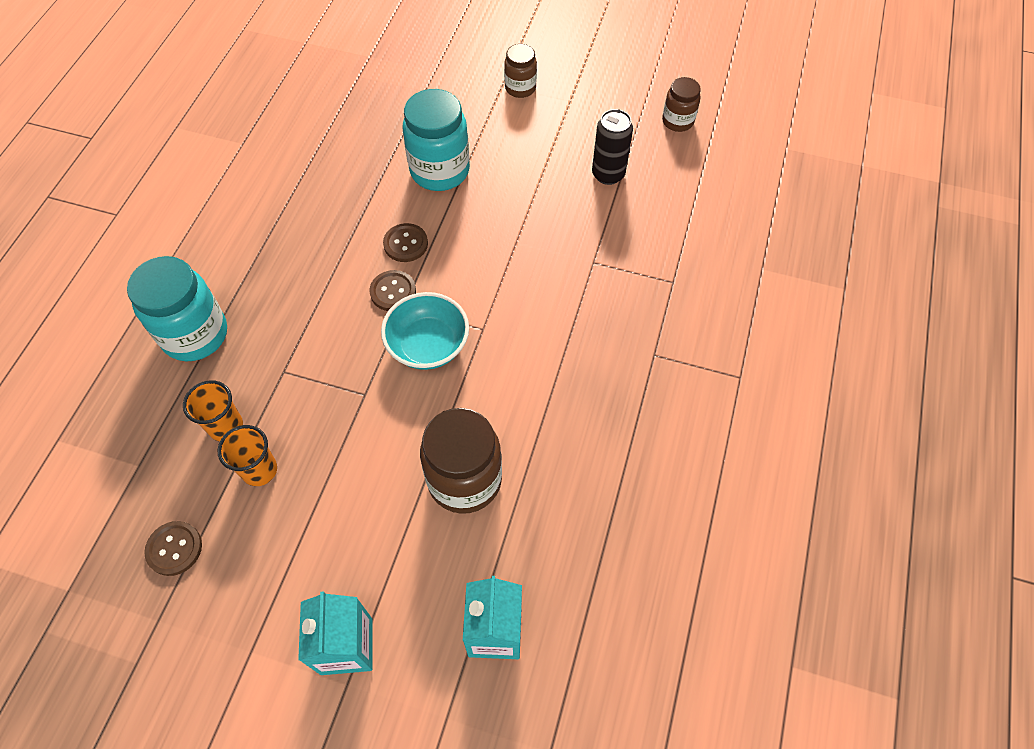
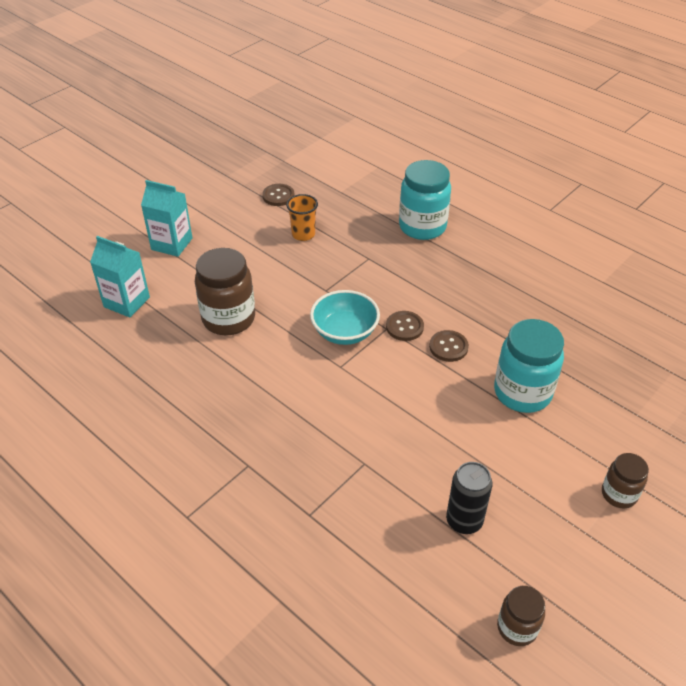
camera: 115 degrees right, 15 degrees down
orange cup [183,380,243,442] -> none

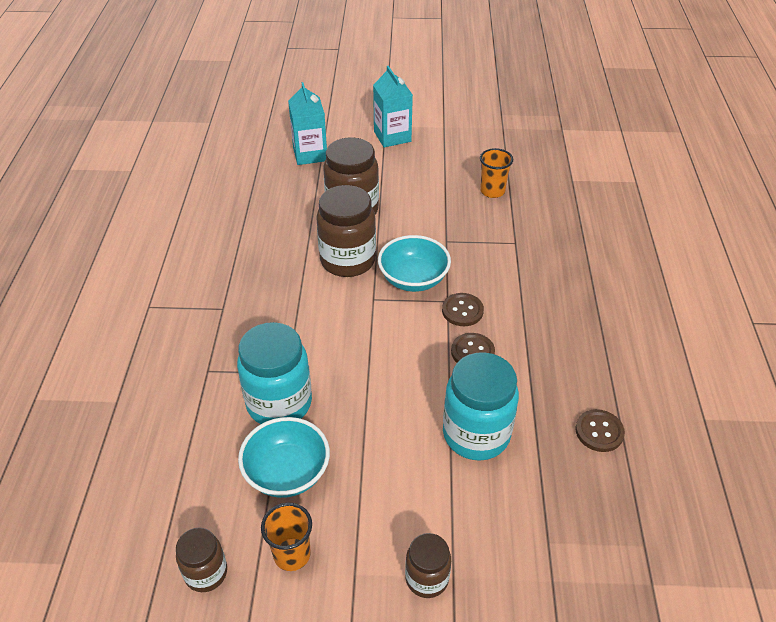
camera: 50 degrees right, 0 degrees up
brown button [262,184,295,206] -> brown button moved to [575,409,625,452]
turquoise jar [399,160,451,240] -> turquoise jar moved to [237,322,312,424]
black can [446,462,493,534] -> turquoise bowl [238,417,330,498]
none -> orange cup [261,503,312,571]
none -> brown jar [316,185,376,277]

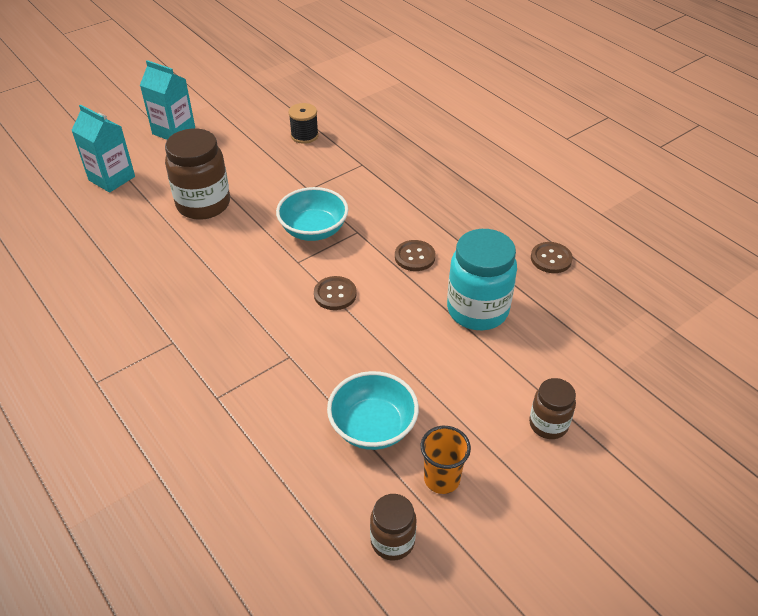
camera: 40 degrees left, 0 degrees up
turquoise jar [237,322,312,424] -> none
brown jar [316,185,376,277] -> none
brown button [442,293,484,326] -> brown button moved to [314,276,357,310]
orange cup [480,148,513,198] -> black spool [288,103,319,144]

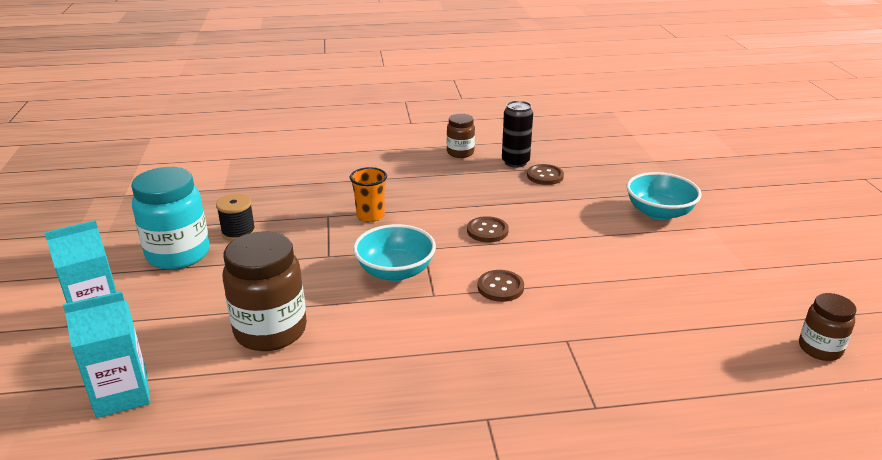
camera: 60 degrees left, 15 degrees down
turquoise bowl [327,371,419,450] -> turquoise bowl moved to [627,172,702,220]
orange cup [421,426,471,494] -> orange cup moved to [350,167,387,222]
turquoise jar [447,229,517,330] -> turquoise jar moved to [131,167,210,270]
brown jar [529,378,576,439] -> brown jar moved to [447,114,475,158]
none -> black can [502,101,533,168]

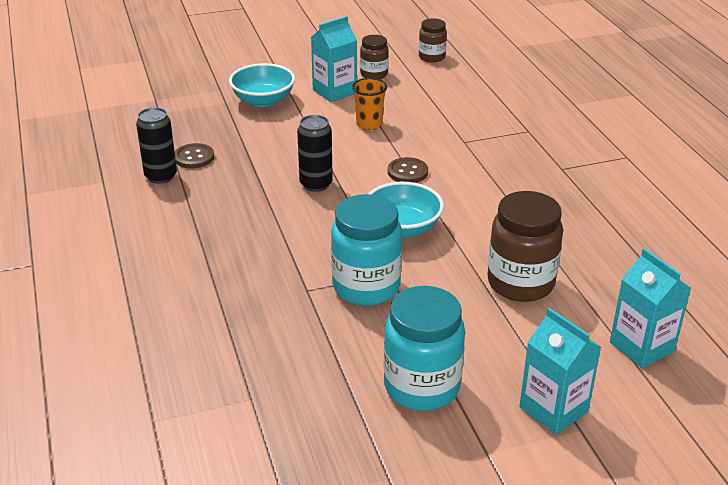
camera: 100 degrees left, 5 degrees up
black spool [216,194,256,241] -> none
orange cup [350,167,387,222] -> orange cup moved to [352,78,387,130]
brown jar [447,114,475,158] -> brown jar moved to [360,35,389,79]
brown button [467,216,509,242] -> black can [297,115,333,192]
none -> turquoise carton [311,16,357,102]
none -> turquoise jar [331,194,402,306]

